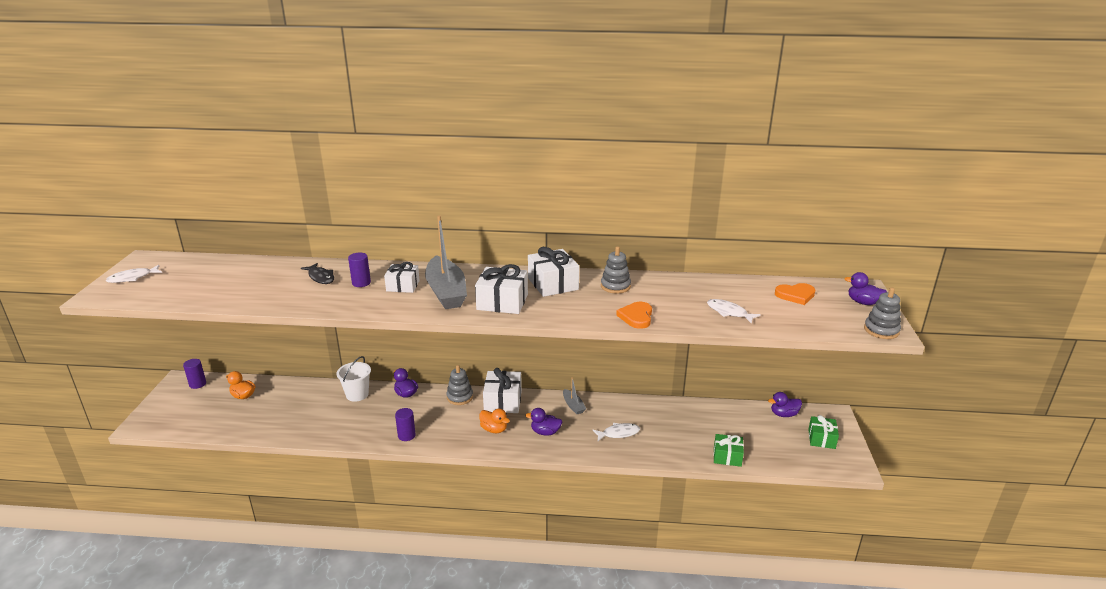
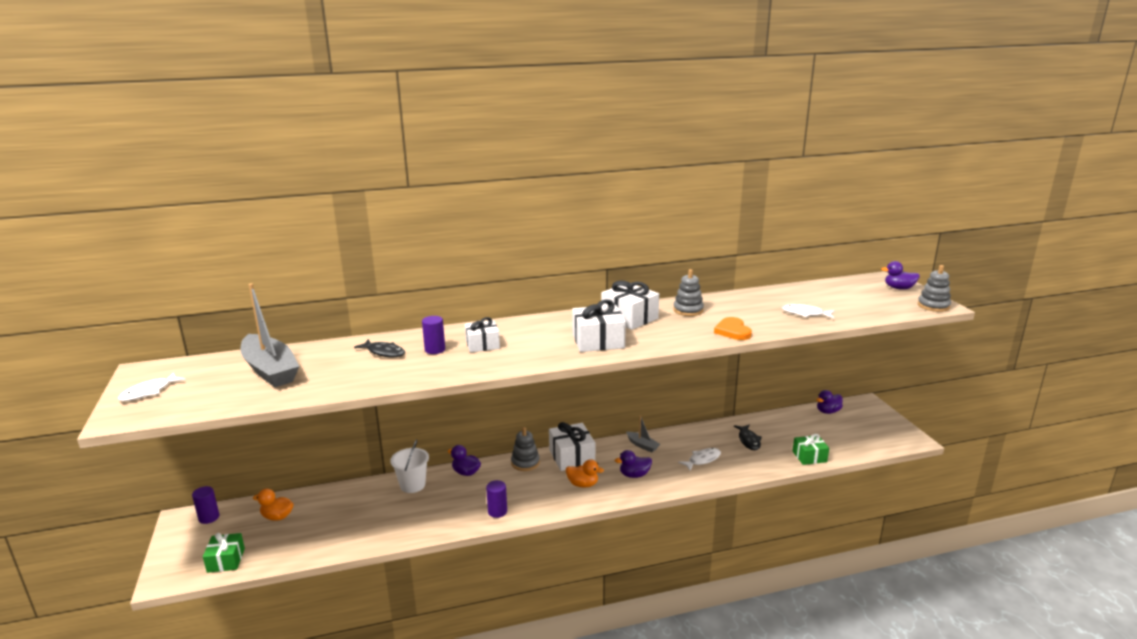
camera: 20 degrees left, 5 degrees down
grey boat [425,215,467,309] -> grey boat moved to [241,283,299,387]
orange heart [775,283,815,305] -> none
green gift [808,415,839,449] -> green gift moved to [203,533,245,573]
none -> black fish [734,425,762,450]

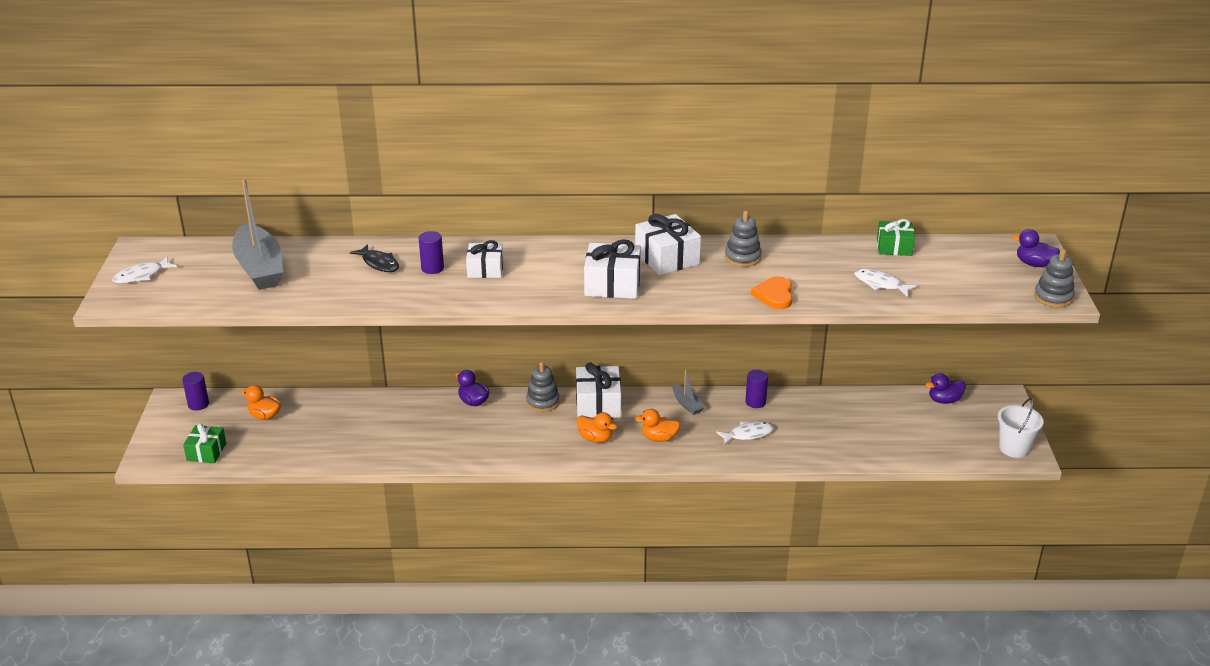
camera: 15 degrees right, 10 degrees up
white bucket [390,439,429,493] -> white bucket moved to [998,398,1044,458]
purple cylinder [486,480,507,518] -> purple cylinder moved to [745,370,768,408]
purple duck [615,450,652,478] -> orange duck [635,409,680,442]
black fish [734,425,762,450] -> none
green gift [793,434,829,465] -> green gift moved to [877,219,915,256]

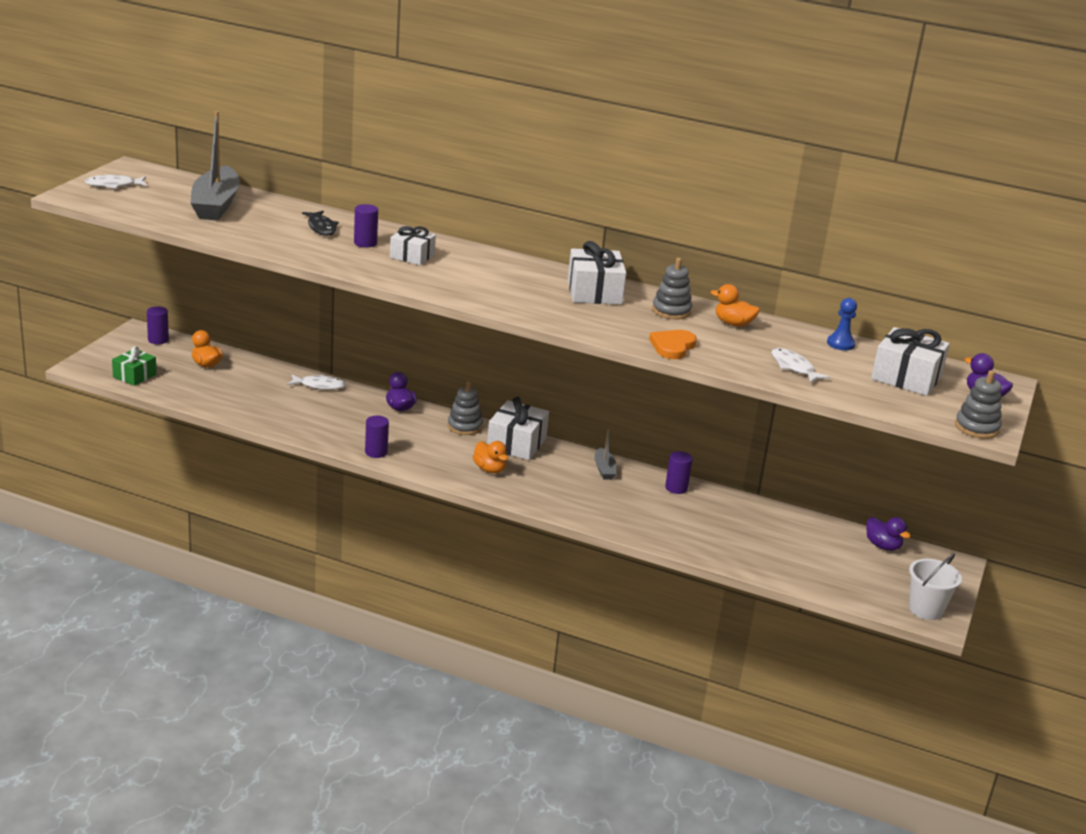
camera: 20 degrees right, 5 degrees down
white gift [584,240,641,299] -> white gift moved to [871,327,950,396]
orange duck [635,409,680,442] -> orange duck moved to [711,284,760,327]
white fish [716,422,774,445] -> white fish moved to [287,374,346,390]
green gift [877,219,915,256] -> blue pawn [827,298,857,350]
purple duck [925,373,966,404] -> purple duck turned 135 degrees counterclockwise [866,517,911,551]
none -> purple cylinder [365,416,389,458]

